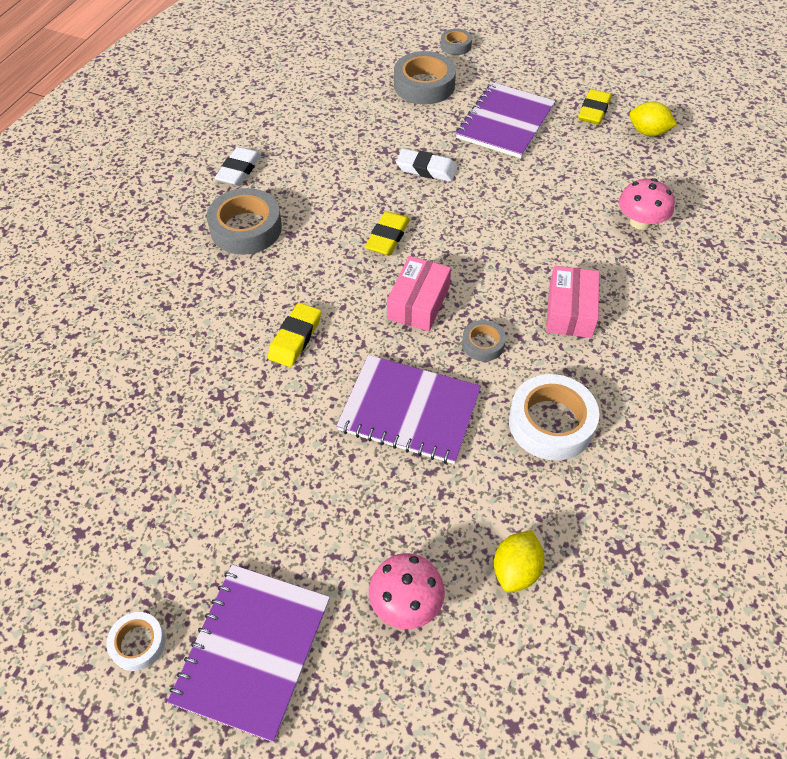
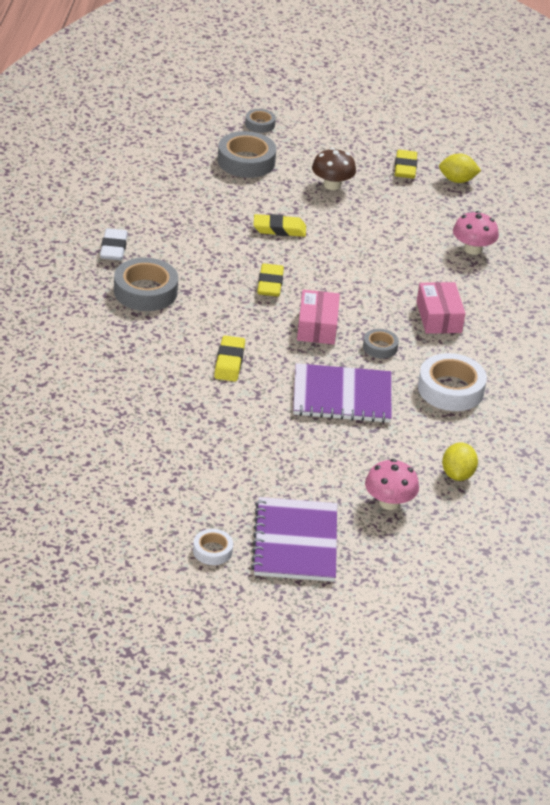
camera: 20 degrees left, 15 degrees down
white eraser [396,148,457,182] -> yellow eraser [254,214,306,237]
purple notebook [456,82,555,158] -> brown mushroom [312,148,356,190]

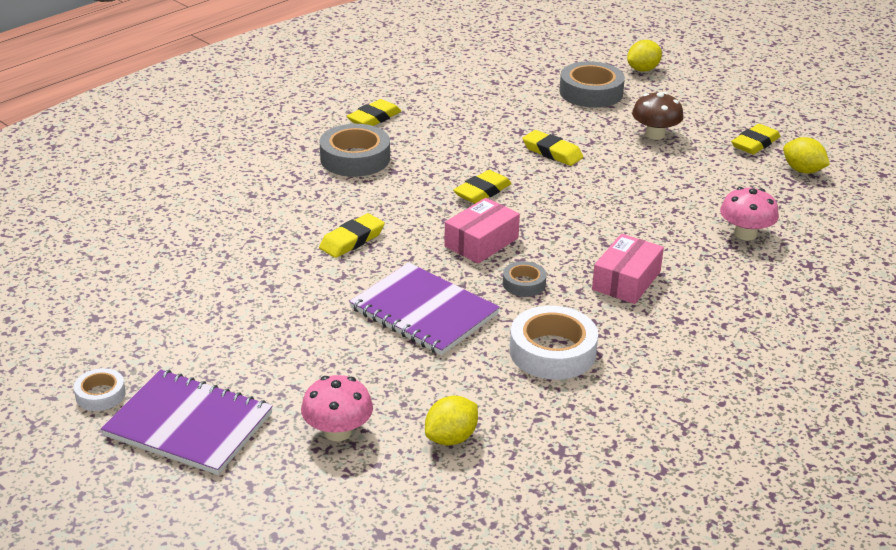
camera: 40 degrees right, 5 degrees down
white eraser [100,228,128,260] -> yellow eraser [346,99,401,126]
grey tape [245,109,276,133] -> yellow lemon [627,40,662,72]
purple notebook [251,497,337,582] -> purple notebook turned 75 degrees clockwise [101,369,273,475]

